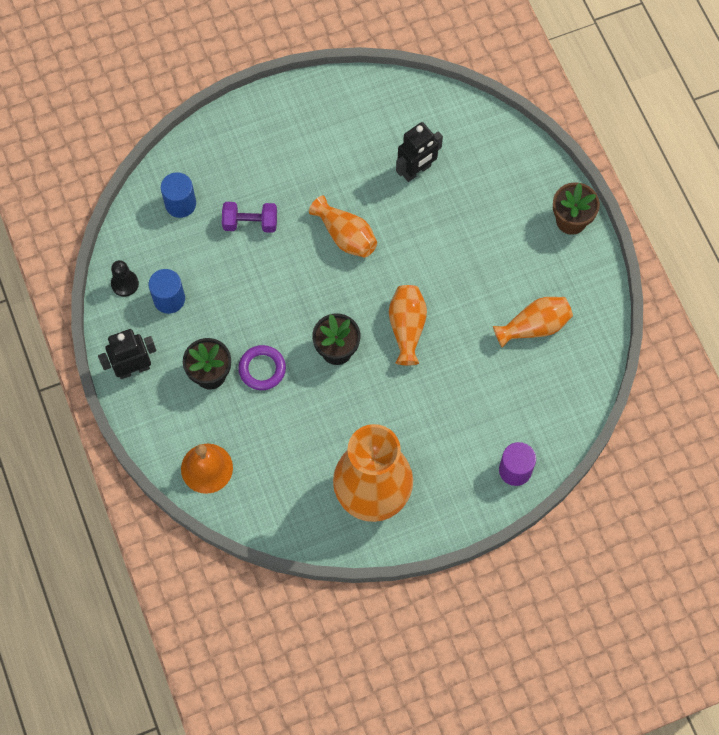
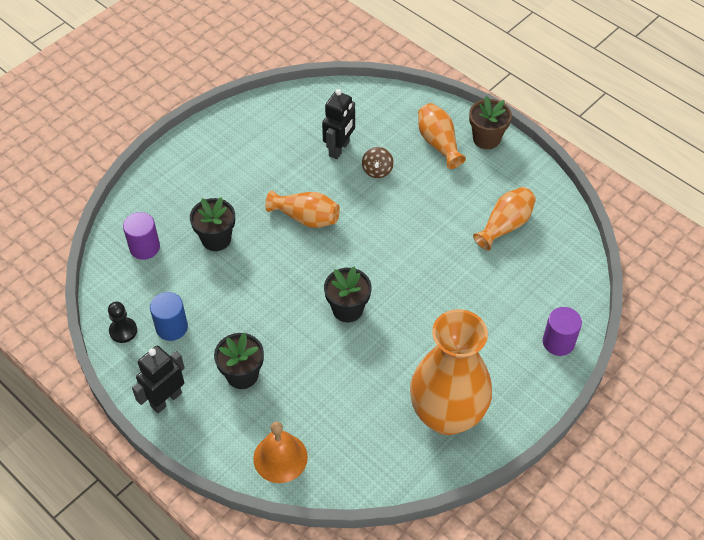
camera: 25 degrees left, 15 degrees down
blue cylinder [161,172,196,218] -> purple cylinder [123,212,160,260]
purple dumbbell [222,202,277,233] -> black flower pot [190,197,235,251]
purple ring [238,345,286,390] -> none
orange vase [389,285,427,365] -> orange vase moved to [418,103,466,169]
none -> brown spinning top [362,147,394,178]

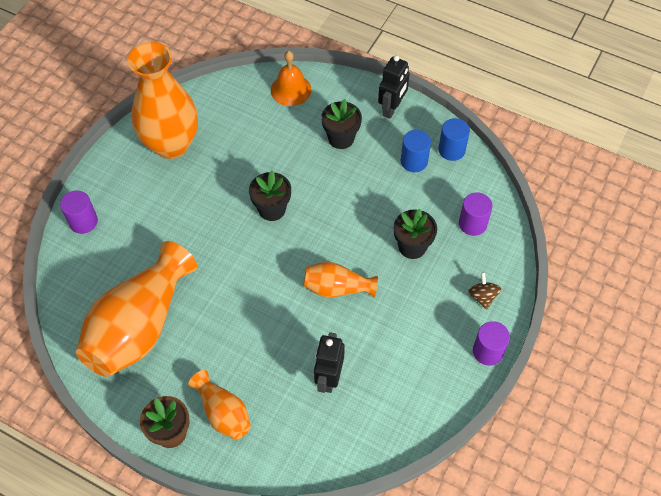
camera: 165 degrees right, 5 degrees up
black pawn [108,302,137,343] -> blue cylinder [438,118,470,161]
brown spinning top [362,147,394,178] -> brown spinning top moved to [468,272,501,310]
orange vase [473,187,536,250] -> orange vase [76,241,197,377], size x1.97
none -> purple cylinder [473,321,510,366]

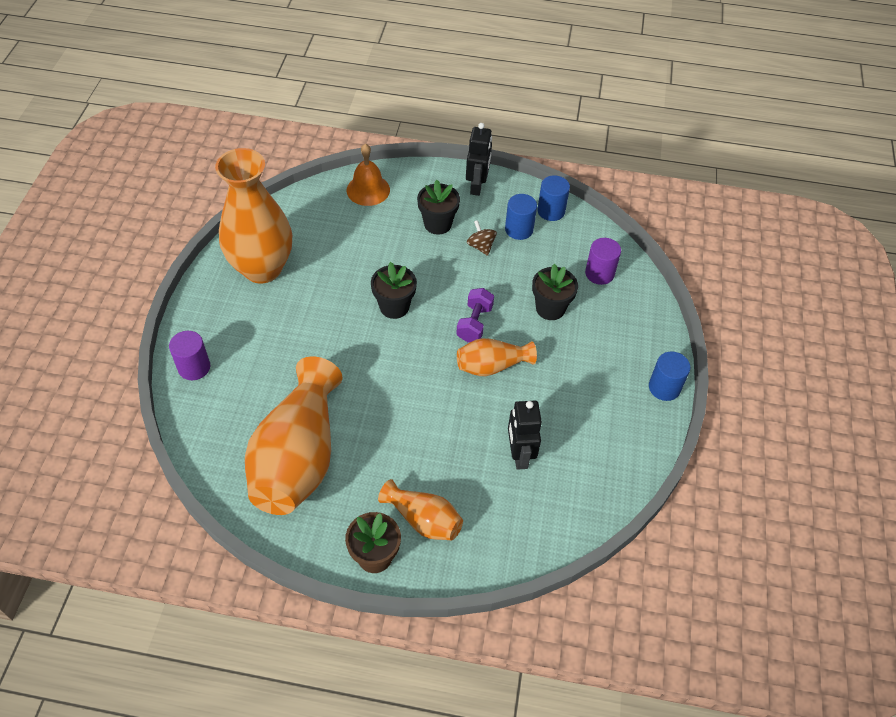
camera: 20 degrees left, 5 degrees down
brown spinning top [468,272,501,310] -> brown spinning top moved to [467,220,497,256]
purple cylinder [473,321,510,366] -> blue cylinder [649,351,690,401]
none -> purple dumbbell [456,288,494,342]

